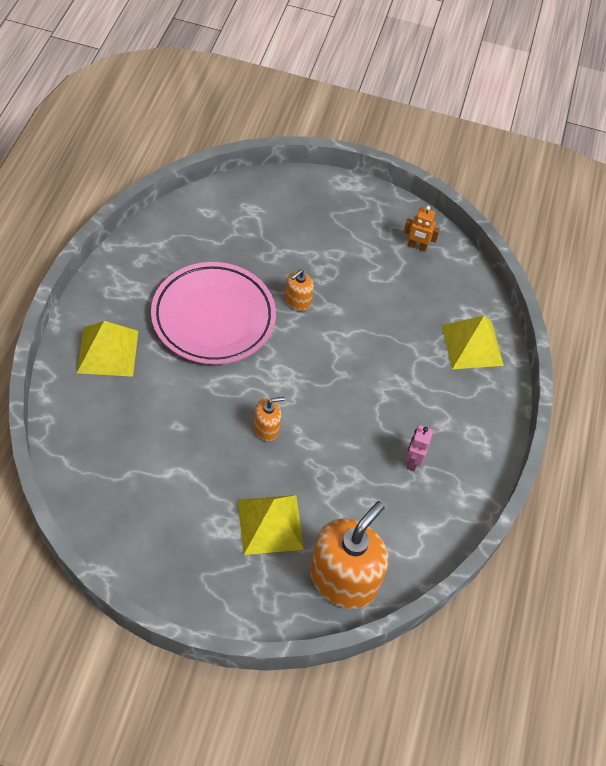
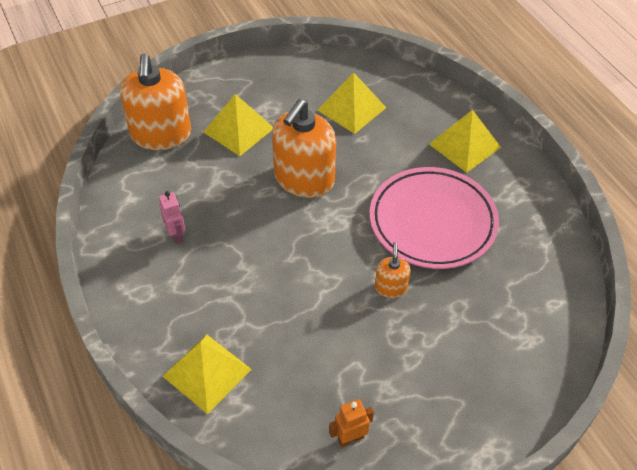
camera: 145 degrees right, 5 degrees down
orange soap dispenser [254,397,285,441] -> orange soap dispenser [272,99,336,198], size x2.13
none -> yellow pyramid [318,73,386,134]

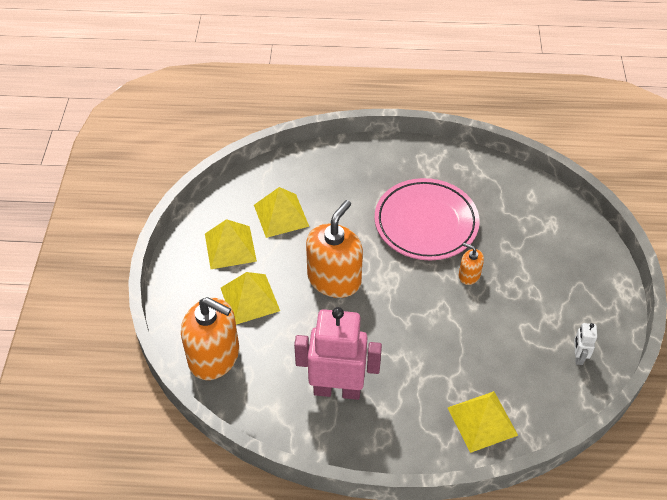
camera: 60 degrees left, 0 degrees up
pink robot [159,191,185,244] -> pink robot [294,307,382,400], size x2.36
orange soap dispenser [272,99,336,198] -> orange soap dispenser turned 120 degrees counterclockwise [306,200,363,298]
orange robot [329,399,374,447] -> white robot [574,323,597,365]
yellow pyramid [429,110,501,173] -> yellow pyramid moved to [205,219,257,269]

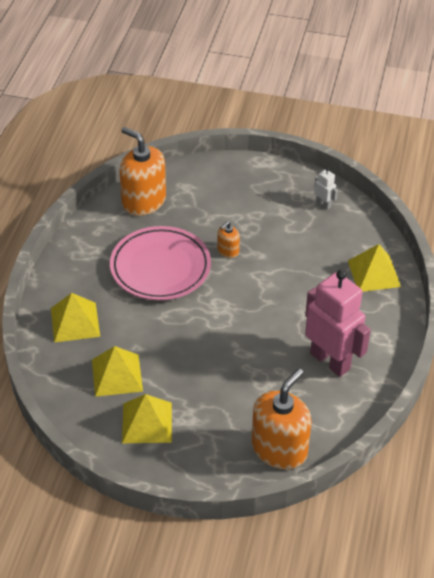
camera: 80 degrees left, 5 degrees down
yellow pyramid [221,272,280,325] -> yellow pyramid moved to [51,293,100,342]
pink robot [294,307,382,400] -> pink robot turned 120 degrees clockwise [305,270,371,377]
orange soap dispenser [306,200,363,298] -> orange soap dispenser moved to [119,127,166,216]
white robot [574,323,597,365] -> white robot turned 150 degrees counterclockwise [314,167,338,210]

